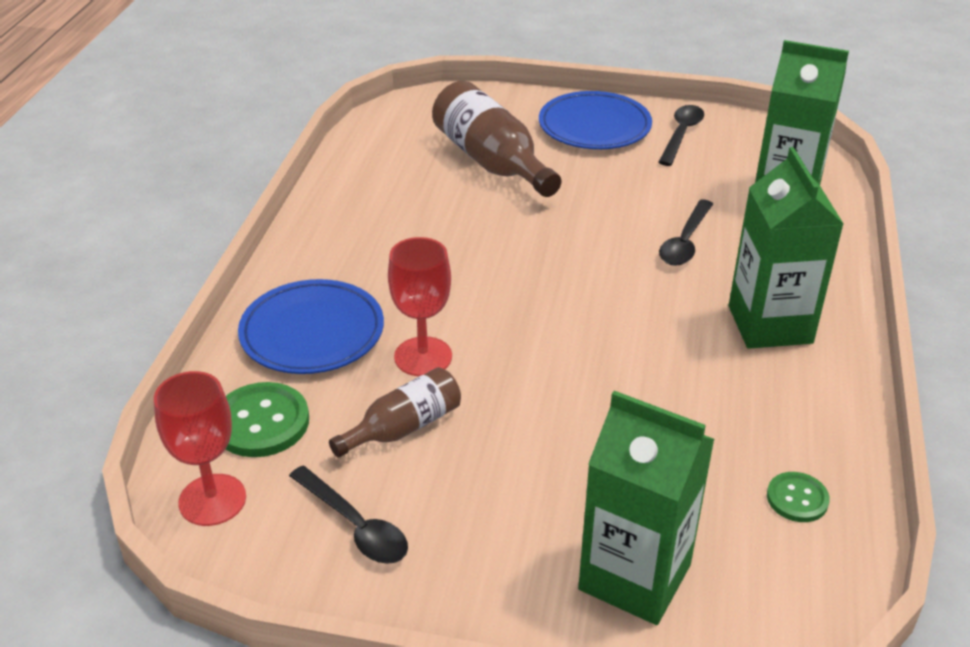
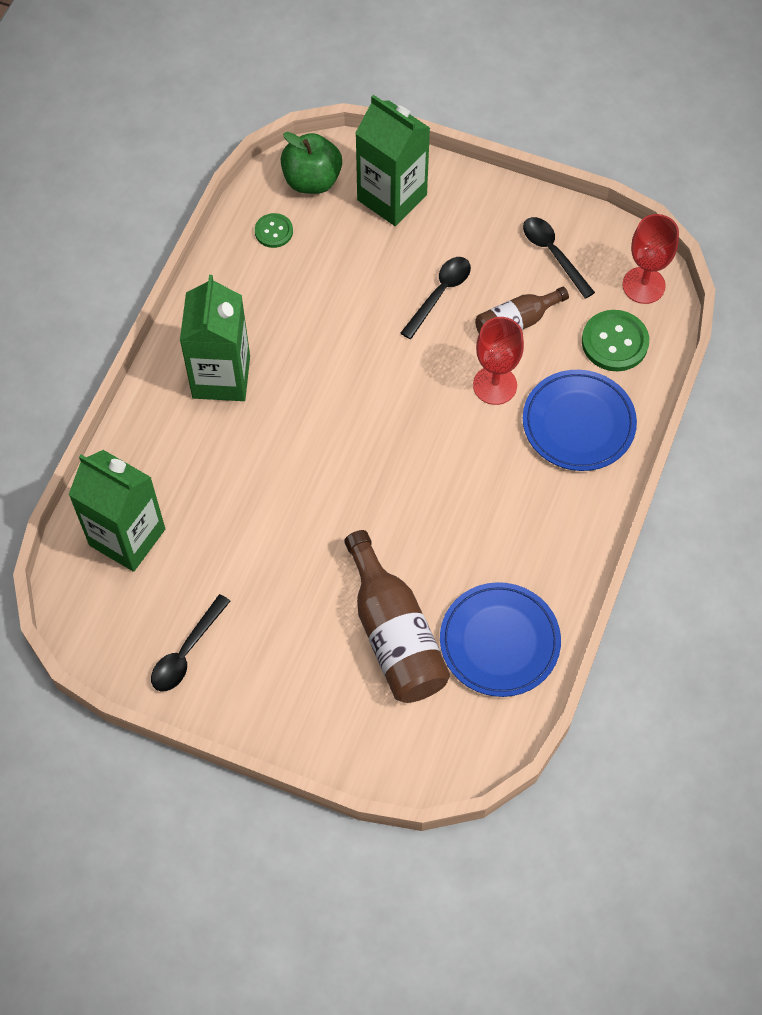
camera: 170 degrees left, 25 degrees up
blue plate [539,91,652,149] -> blue plate moved to [440,582,561,697]
black spoon [659,200,713,266] -> black spoon moved to [401,257,471,339]
none -> green apple [281,132,342,194]

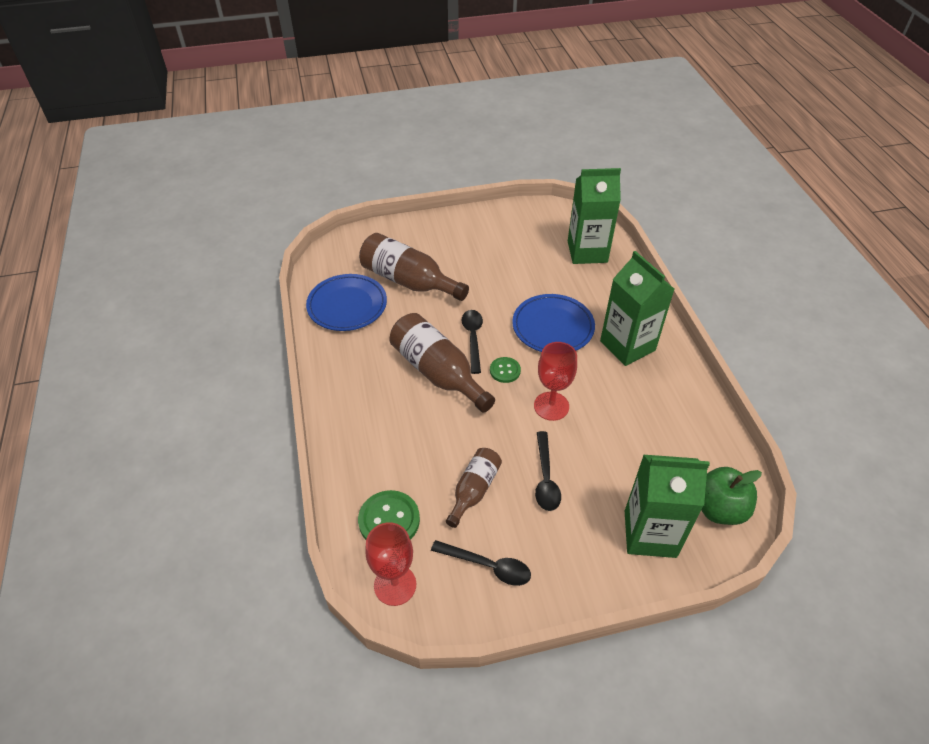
camera: 145 degrees right, 15 degrees down
black spoon [151,594,230,692] -> black spoon moved to [462,310,483,374]
green button [255,213,293,248] -> green button moved to [490,357,521,383]
red goblet [473,317,524,405] -> red goblet moved to [534,342,577,421]
blue plate [523,370,637,471] -> blue plate moved to [512,294,595,352]
none -> brown bottle [389,313,495,413]

